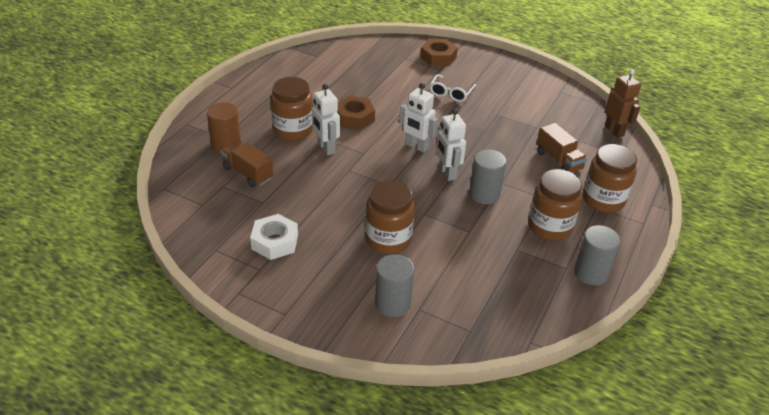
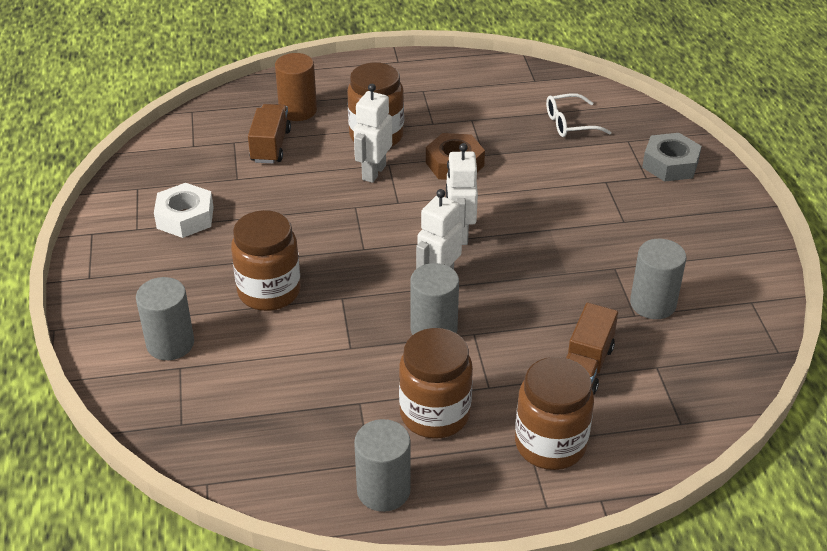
camera: 55 degrees right, 0 degrees up
brown nut [420,39,458,66] -> grey nut [642,133,702,182]
white glasses [429,74,476,102] -> white glasses moved to [546,93,612,137]
brown robot [605,69,641,138] -> none
none -> grey cylinder [630,239,686,319]

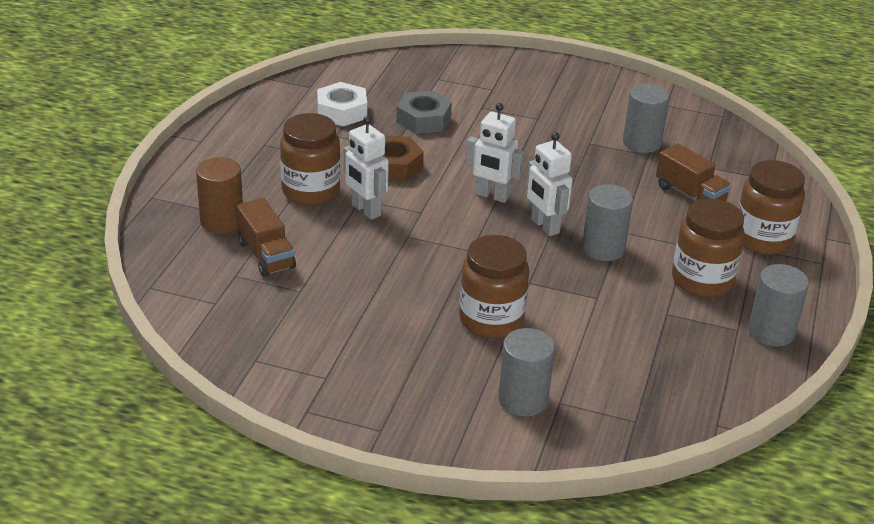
camera: 65 degrees left, 5 degrees down
white nut [154,183,214,238] -> white nut moved to [317,82,367,127]
brown truck [248,104,291,164] -> brown truck turned 150 degrees counterclockwise [236,198,296,276]
white glasses [546,93,612,137] -> none
grey nut [642,133,702,182] -> grey nut moved to [396,91,452,134]

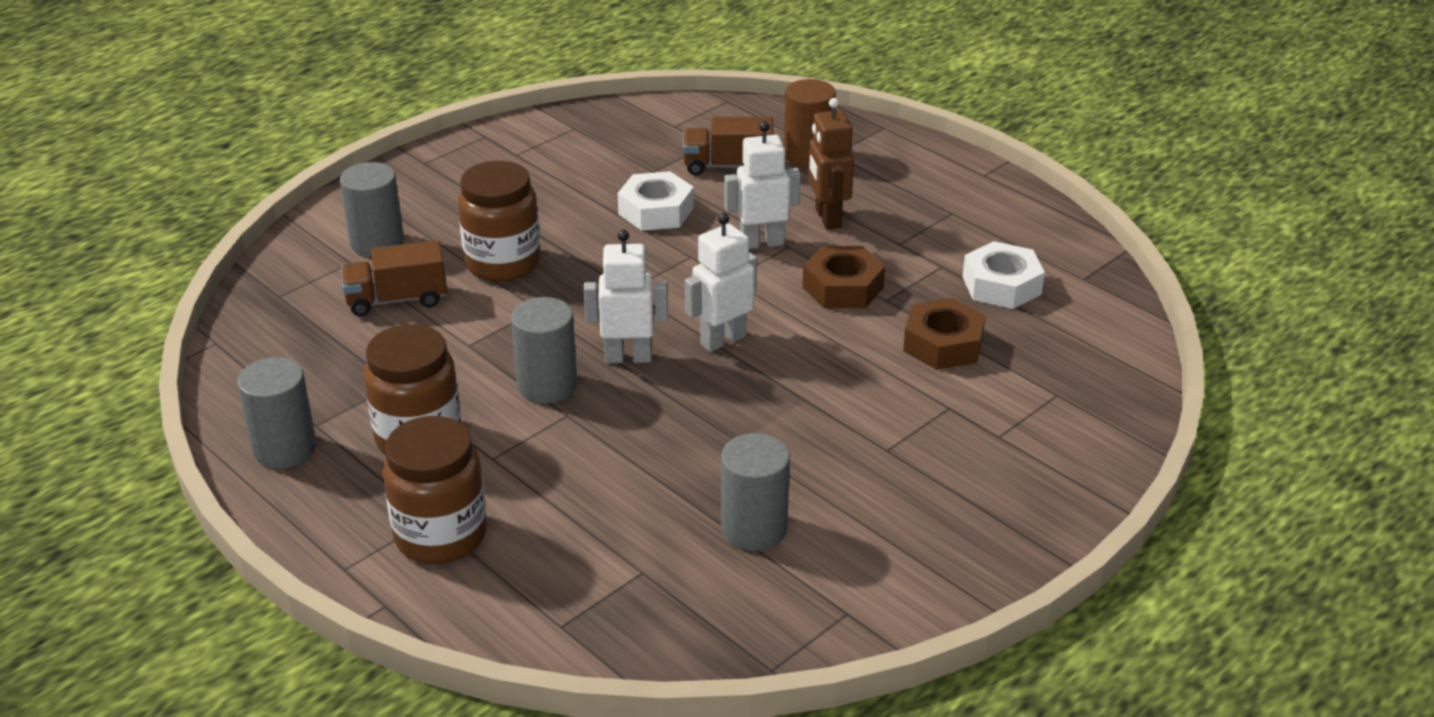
camera: 120 degrees right, 0 degrees up
brown jar [280,113,340,206] -> brown robot [808,98,854,230]
grey nut [396,91,452,134] -> brown nut [903,298,986,370]
brown truck [656,143,731,201] -> brown truck moved to [341,240,447,316]
none -> white nut [618,171,694,231]

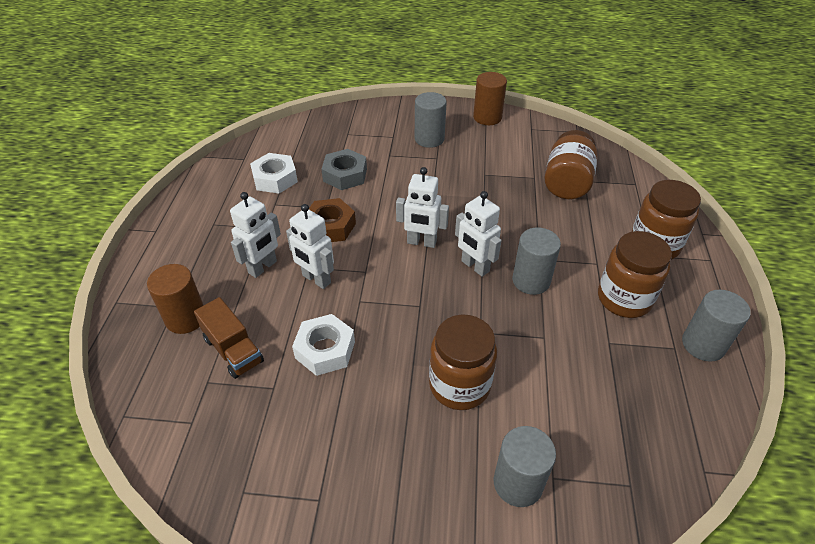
camera: 130 degrees left, 10 degrees up
brown truck [341,240,447,316] -> none
grey cylinder [721,433,790,551] -> grey cylinder moved to [415,92,447,148]
brown robot [808,98,854,230] -> white robot [230,192,281,278]
brown nut [903,298,986,370] -> grey nut [321,149,367,190]
none -> brown cylinder [473,72,507,125]
none -> brown jar [544,130,598,199]

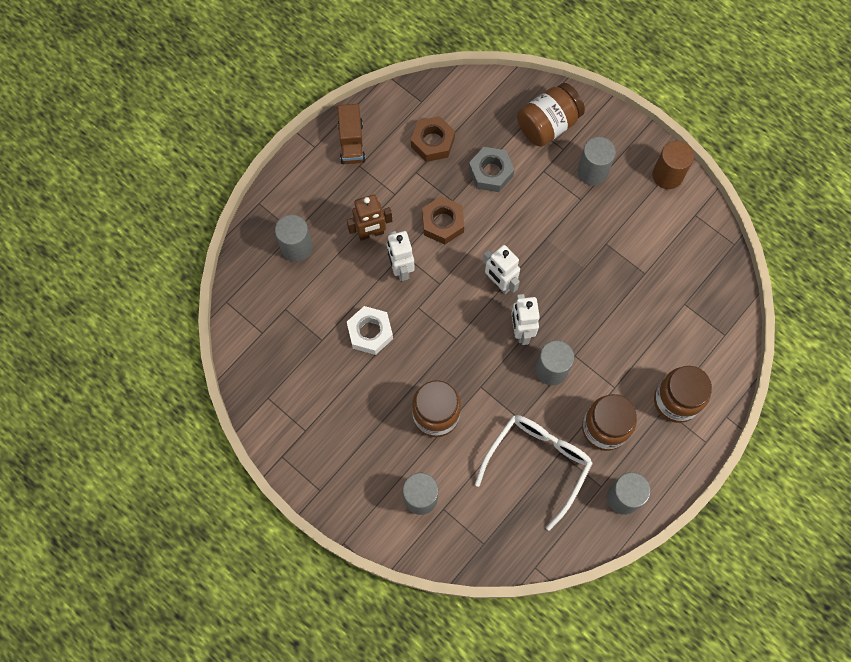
camera: 35 degrees right, 25 degrees up
brown cylinder [147,264,204,334] -> grey cylinder [275,215,313,262]
brown truck [194,297,264,379] -> brown truck moved to [338,104,366,164]
white robot [230,192,281,278] -> brown robot [347,195,392,241]
white nut [250,153,298,194] -> brown nut [411,116,455,162]
brown jar [544,130,598,199] -> brown jar moved to [517,83,585,147]
none -> white glasses [475,415,593,531]

